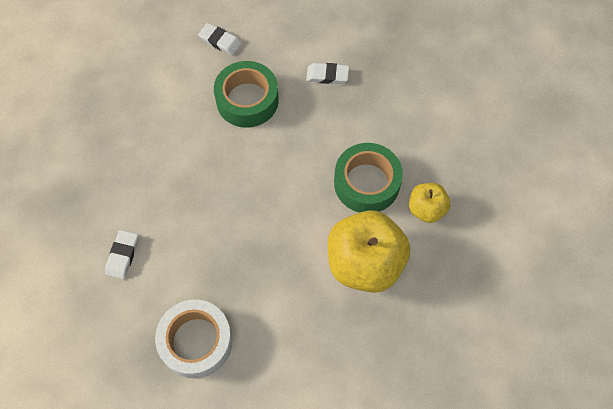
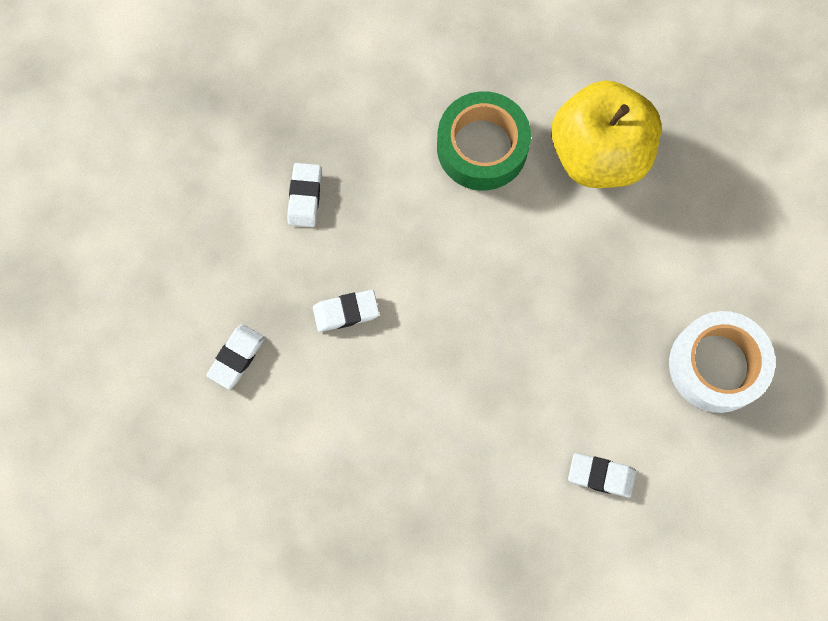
camera: 90 degrees left, 10 degrees up
green tape [214,61,279,128] -> white eraser [313,290,380,332]
yellow apple [409,183,450,223] -> none

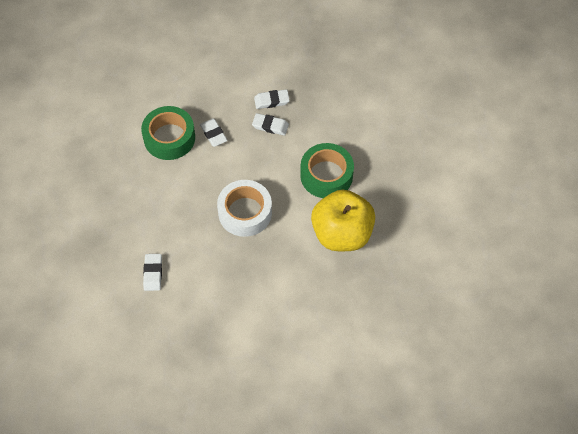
camera: 75 degrees right, 15 degrees down
white eraser [206,324,265,389] -> white eraser moved to [252,113,289,136]
white tape [669,311,776,413] -> white tape moved to [217,180,272,237]
none -> green tape [141,106,195,160]

